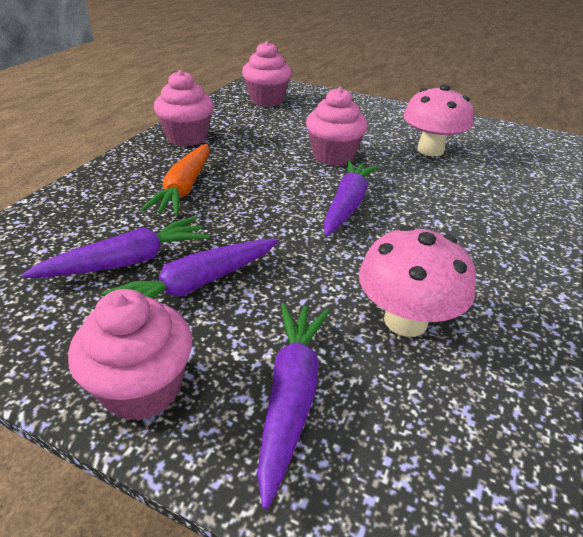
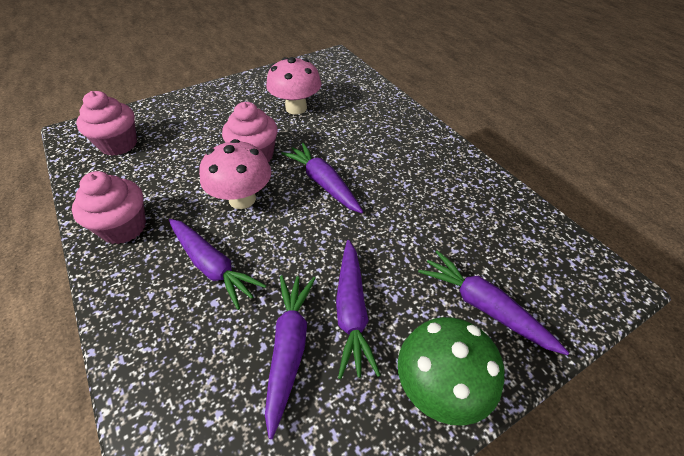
camera: 55 degrees left, 10 degrees up
pink cupcake [68,289,192,421] -> green mushroom [398,317,504,426]
orange carrot [141,144,209,215] -> purple carrot [169,219,266,310]
pink mushroom [359,225,476,337] -> pink mushroom moved to [199,139,271,209]

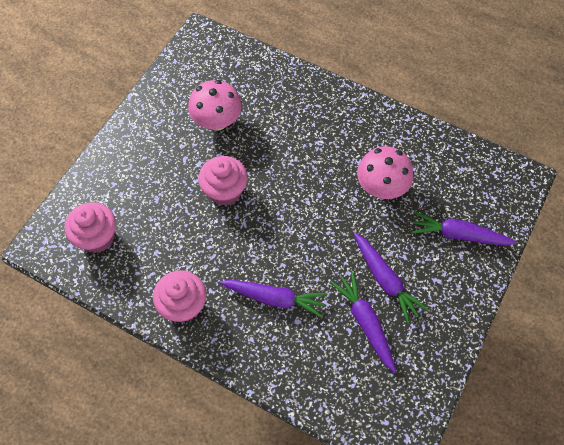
camera: 30 degrees left, 15 degrees up
pink mushroom [199,139,271,209] -> pink mushroom moved to [357,146,414,199]
purple carrot [281,143,363,213] -> none
green mushroom [398,317,504,426] -> none

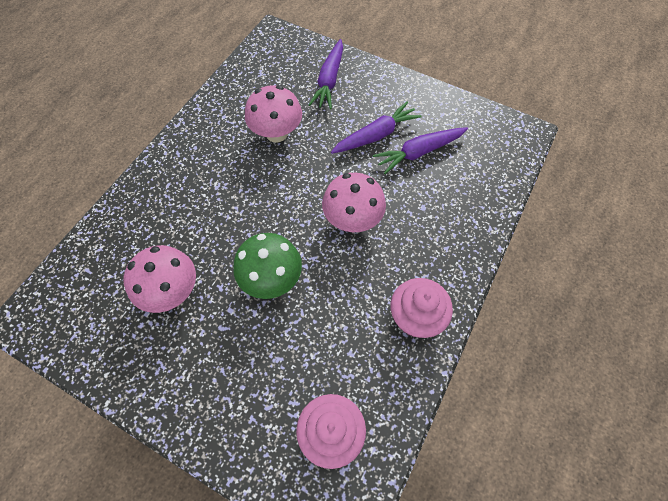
camera: 90 degrees left, 0 degrees up
pink cupcake [198,156,248,206] -> green mushroom [233,233,302,299]
purple carrot [219,280,327,318] -> none
none -> pink mushroom [322,173,386,232]

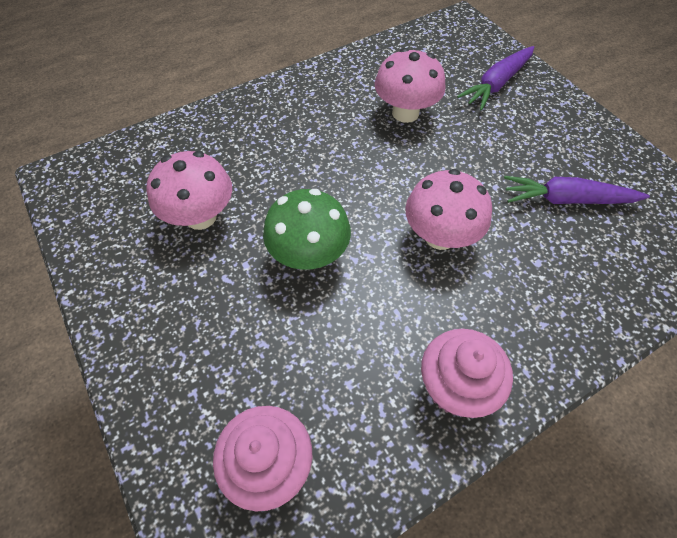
camera: 30 degrees right, 5 degrees down
purple carrot [331,101,422,154] -> none

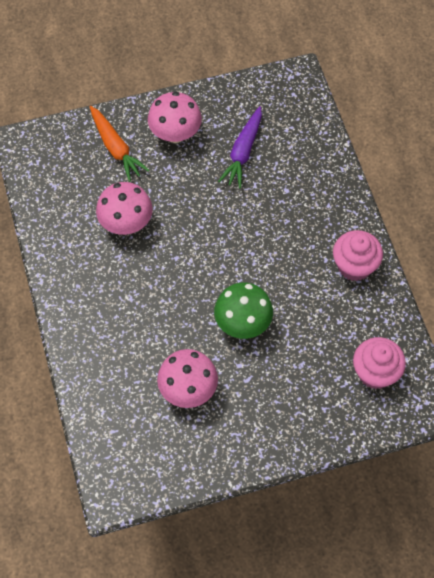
camera: 75 degrees left, 5 degrees up
pink mushroom [405,169,492,250] -> pink mushroom moved to [148,92,202,143]
purple carrot [457,46,534,111] -> orange carrot [90,106,149,182]

